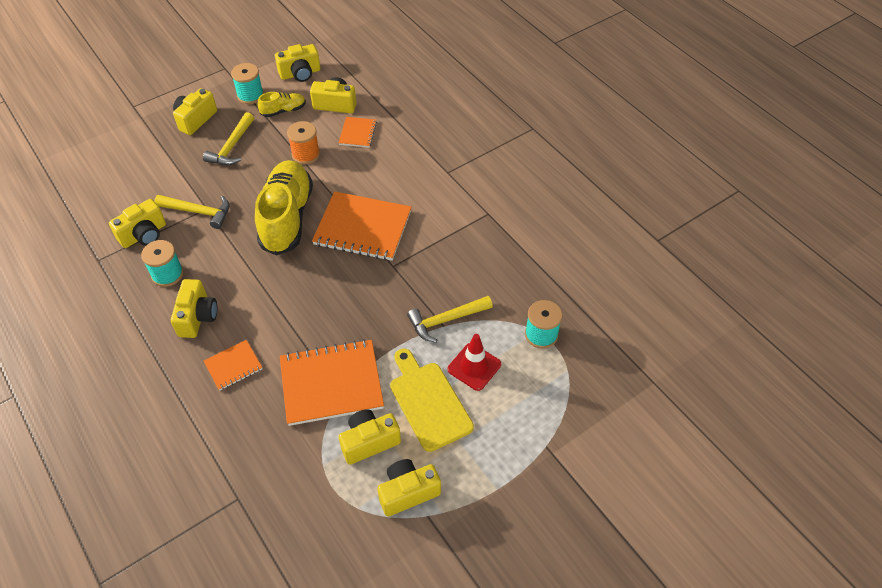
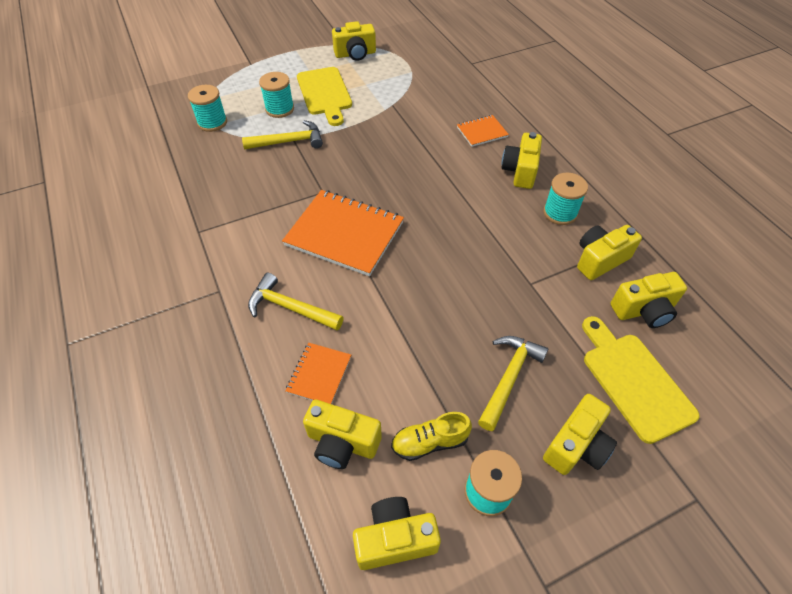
camera: 170 degrees left, 0 degrees up
yellow hammer [154,195,230,229] -> yellow hammer moved to [248,273,344,331]
yellow shoe [255,160,313,256] -> none
orange notebook [280,339,384,426] -> none
orange spool [287,121,320,164] -> none
yellow camera [339,409,401,465] -> yellow camera moved to [611,272,687,328]
red traffic cone [447,334,501,391] -> turquoise spool [259,72,294,118]
none -> yellow cutting board [582,316,700,444]

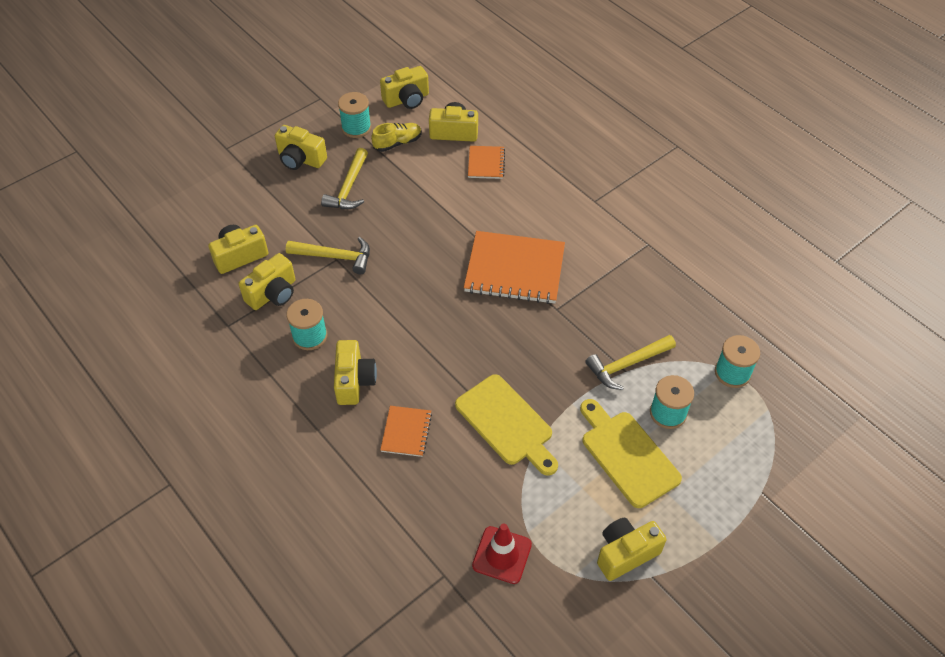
camera: 165 degrees right, 0 degrees up
yellow hammer [248,273,344,331] -> yellow hammer moved to [286,237,370,274]
orange notebook [457,115,509,147] -> orange notebook turned 45 degrees counterclockwise [380,406,432,457]
yellow camera [543,394,617,475] -> yellow camera turned 90 degrees counterclockwise [275,125,327,170]
yellow cutting board [582,316,700,444] -> yellow cutting board moved to [455,374,558,476]
none -> red traffic cone [472,523,532,584]

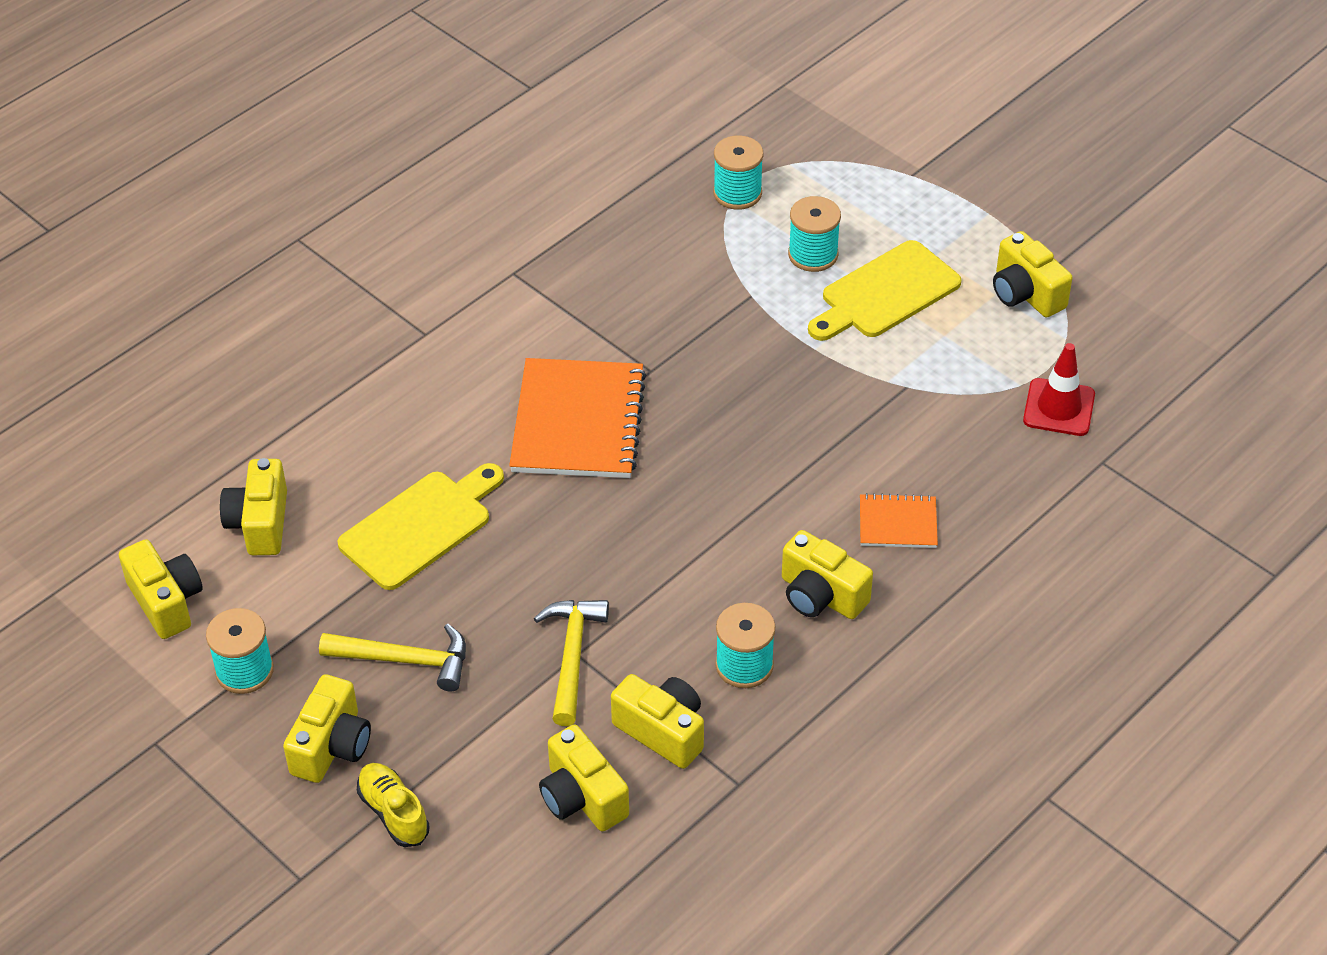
camera: 95 degrees left, 5 degrees down
yellow camera [334,340,377,405] -> yellow camera turned 135 degrees counterclockwise [782,530,873,619]
yellow shoe [371,123,422,152] -> yellow shoe moved to [357,763,430,847]
yellow cutting board [455,374,558,476] -> yellow cutting board moved to [338,463,504,590]
orange notebook [468,146,505,179] -> none
yellow hammer [585,335,676,390] -> none

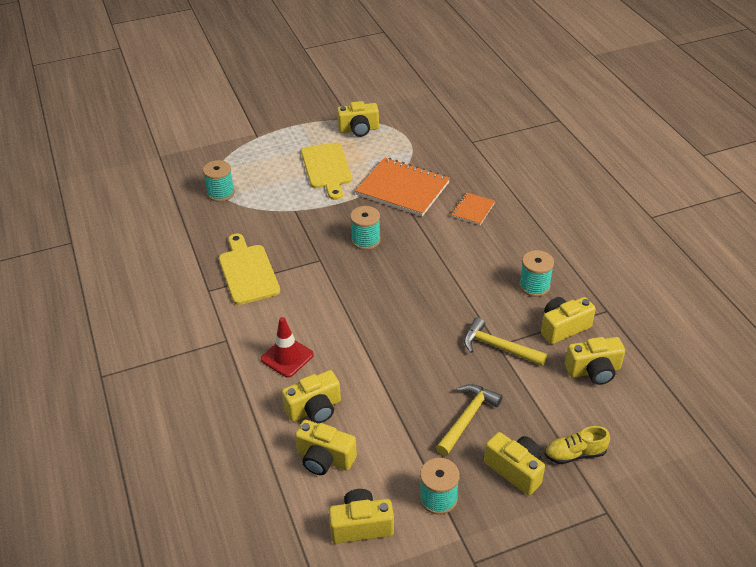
camera: 65 degrees left, 5 degrees down
yellow cutting board [338,463,504,590] -> yellow cutting board moved to [219,233,280,305]
orange notebook [509,358,646,478] -> orange notebook moved to [355,157,450,217]
yellow camera [782,530,873,619] -> yellow camera moved to [282,370,341,423]
turquoise spool [788,196,841,272] -> turquoise spool moved to [350,206,381,250]
red traffic cone [1023,343,1095,436] -> red traffic cone moved to [261,317,314,378]

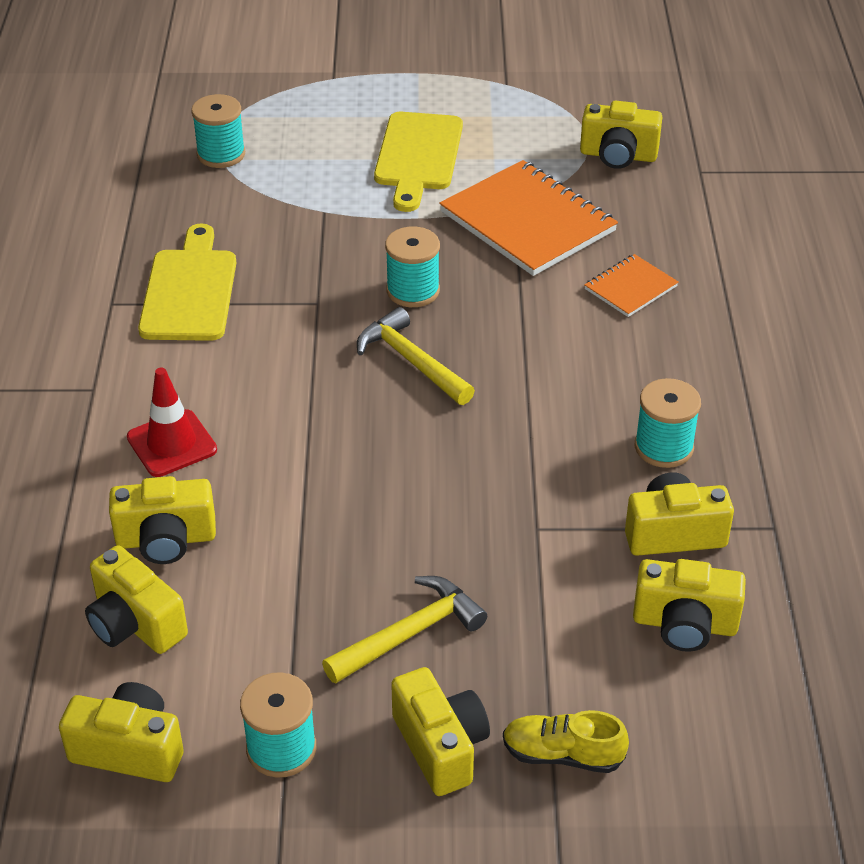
camera: 20 degrees right, 0 degrees up
yellow camera [337,101,379,137] -> yellow camera moved to [580,101,662,169]
yellow hammer [464,317,547,366] -> yellow hammer moved to [357,307,475,405]

